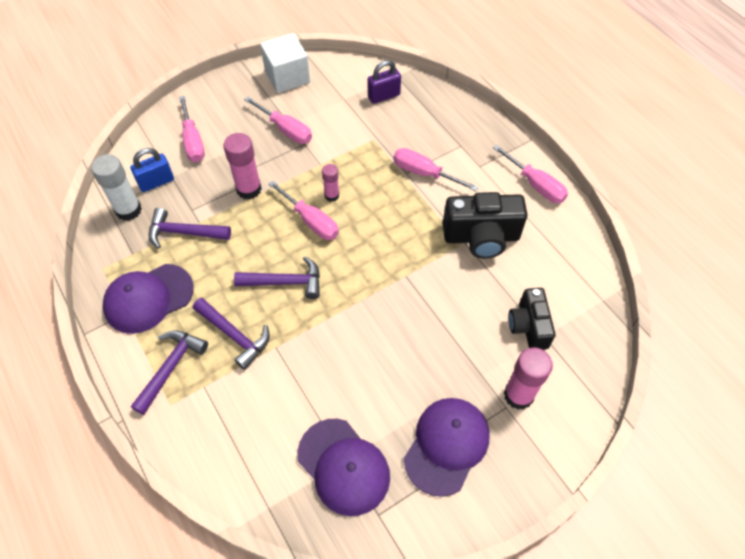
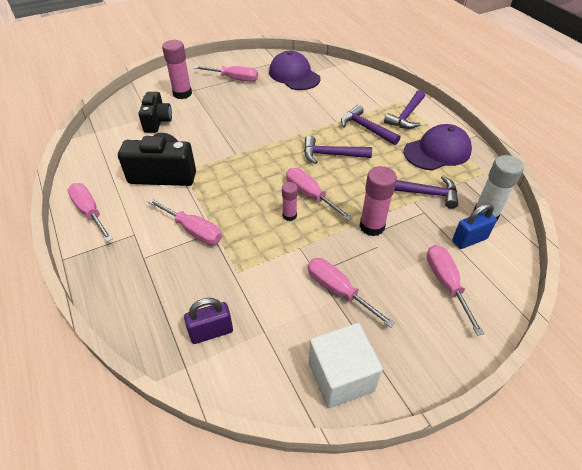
camera: 175 degrees left, 10 degrees down
purple cap [404,398,490,497] -> pink screwdriver [194,66,258,82]

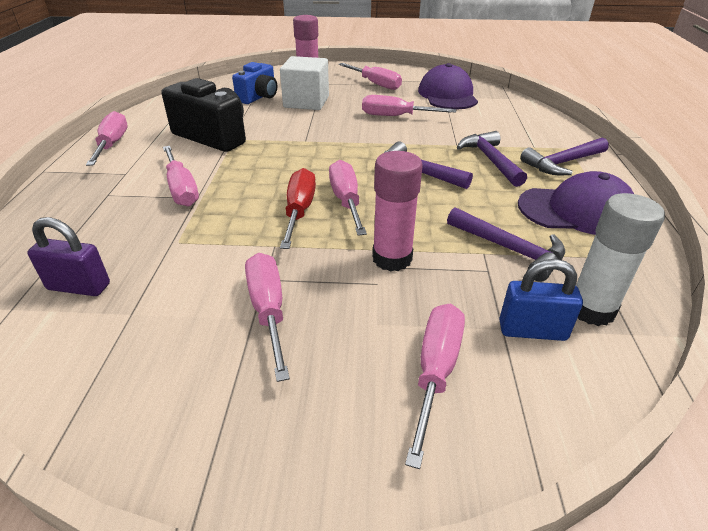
camera: 30 degrees right, 10 degrees down
black camera [138,92,172,133] -> blue camera [232,62,277,104]
pink glue stick [282,182,298,221] -> red screwdriver [280,168,316,249]
white cube [309,323,383,408] -> white cube moved to [280,56,329,110]
none -> pink screwdriver [362,95,456,116]

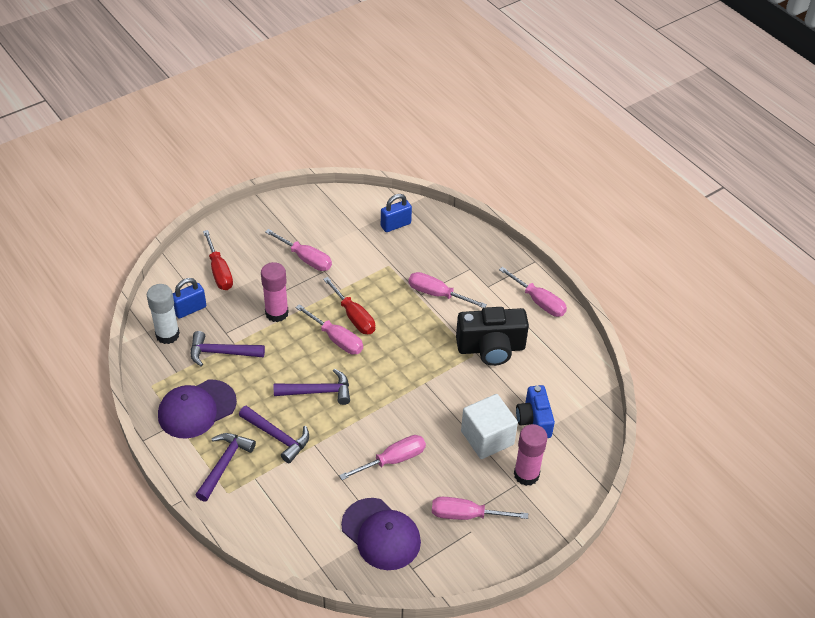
camera: 140 degrees right, 10 degrees up
purple padlock [27,217,110,296] -> blue padlock [381,194,412,232]
pink screwdriver [405,304,465,469] -> red screwdriver [203,230,233,290]

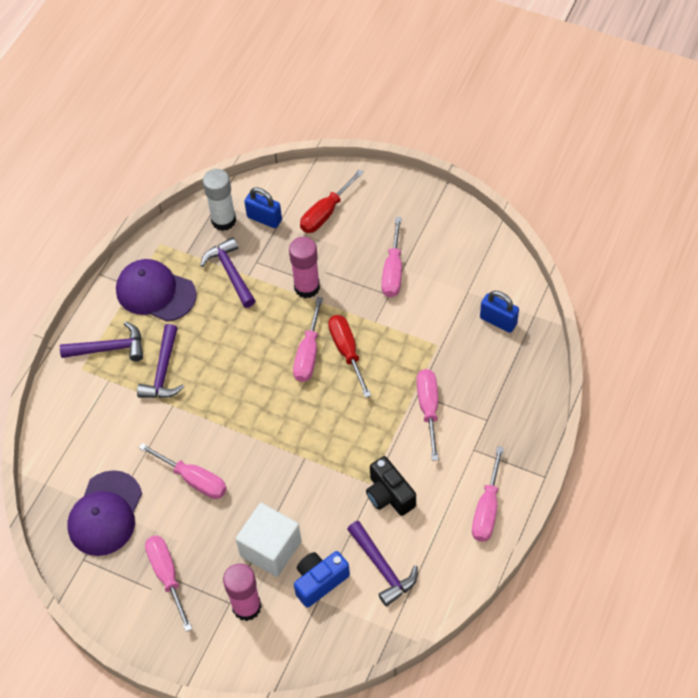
camera: 65 degrees right, 10 degrees up
purple hammer [274,368,350,405] -> purple hammer moved to [347,521,418,606]
red screwdriver [323,277,375,334] -> red screwdriver turned 135 degrees clockwise [328,315,371,398]
black camera [456,307,529,366] -> black camera [366,456,416,516], size x0.66

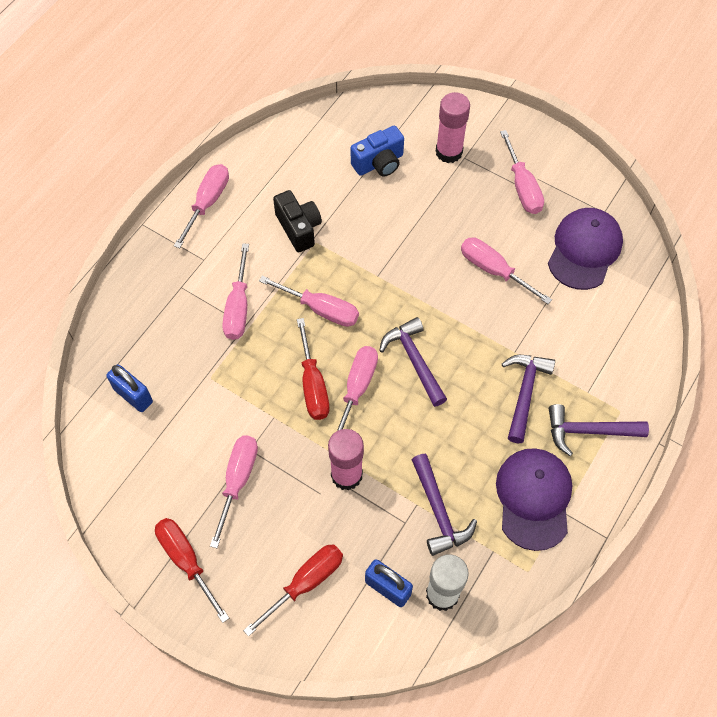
camera: 175 degrees left, 5 degrees up
purple cap [116,259,197,322] -> purple cap turned 120 degrees counterclockwise [496,448,572,551]
white cube [236,503,302,577] -> none
purple hammer [347,521,418,606] -> purple hammer moved to [379,317,447,407]
none -> red screwdriver [155,518,229,623]
none -> pink screwdriver [259,276,359,327]

